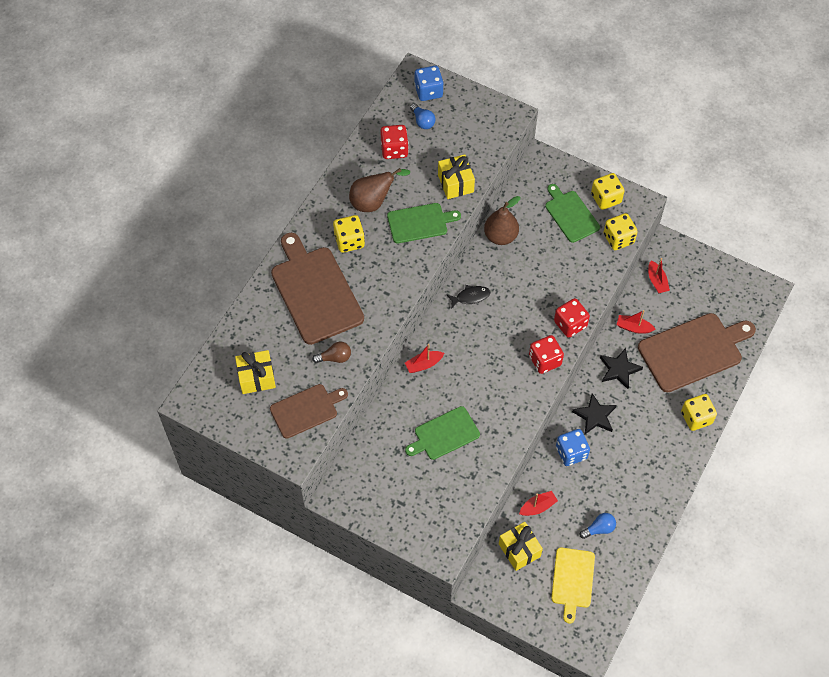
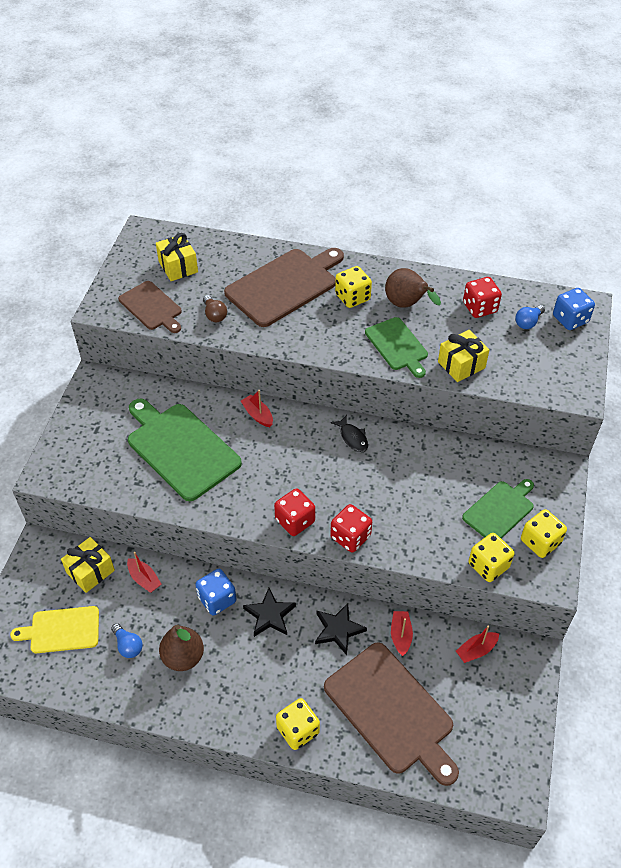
camera: 75 degrees right, 10 degrees down
green cutting board [405,406,480,460] -> green cutting board [128,399,242,501], size x1.70
brown pear [484,196,520,245] -> brown pear moved to [159,625,204,671]

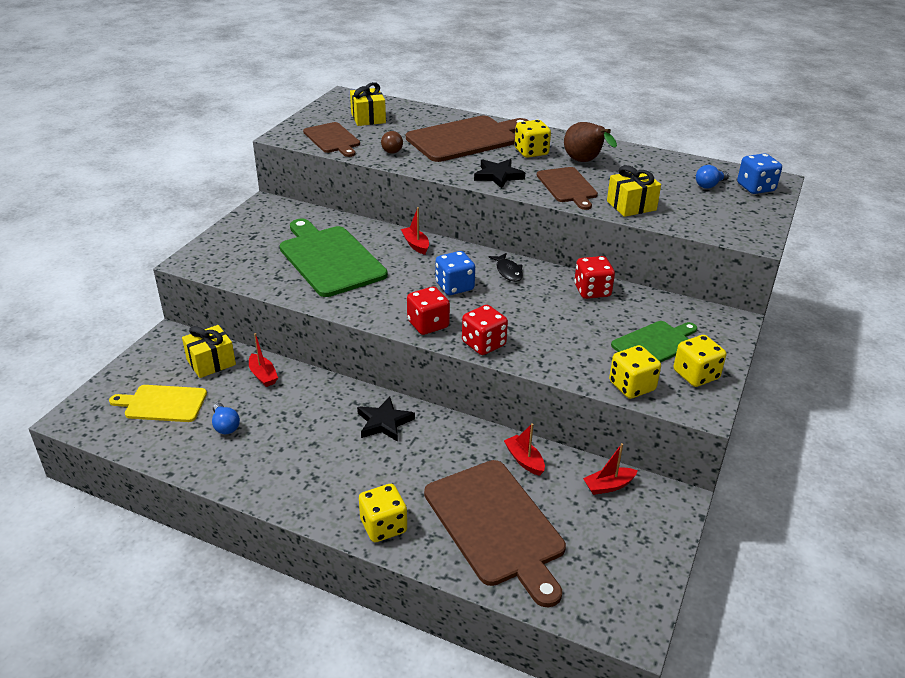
camera: 10 degrees right, 15 degrees down
brown pear [159,625,204,671] -> none
blue dice [195,569,236,616] -> blue dice moved to [436,251,475,295]
black star [315,603,367,655] -> black star moved to [474,159,525,188]
green cutting board [365,317,428,378] -> brown cutting board [537,167,598,210]
red boat [391,611,413,656] -> red boat turned 45 degrees counterclockwise [504,423,545,476]
red dice [463,277,502,318] -> red dice moved to [574,256,615,299]

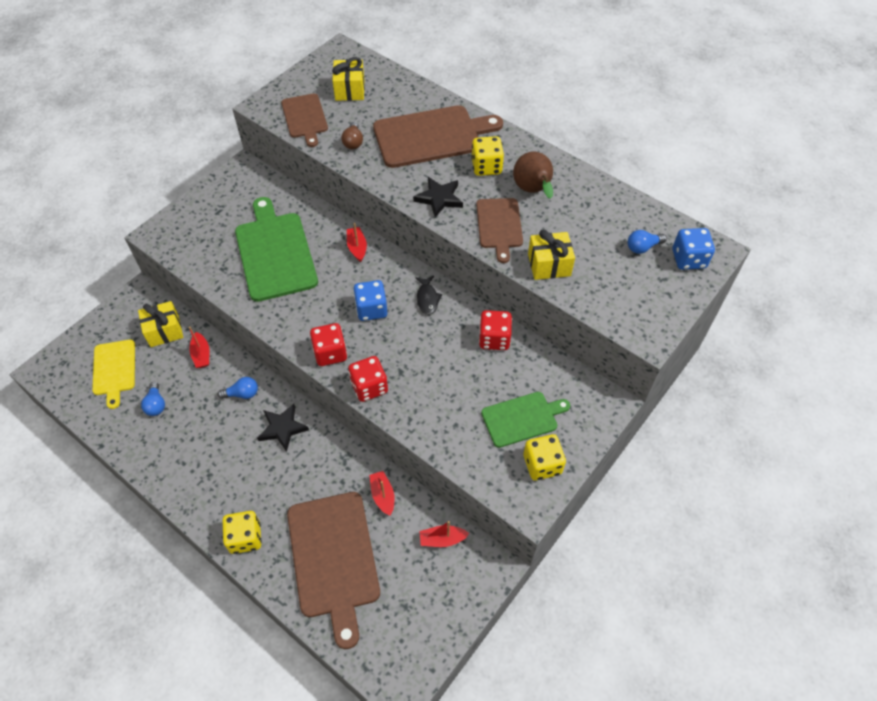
camera: 15 degrees right, 20 degrees up
yellow cutting board [109,385,207,422] -> yellow cutting board turned 120 degrees counterclockwise [92,340,135,409]
yellow dice [609,345,661,399] -> none
none -> blue light bulb [218,377,258,399]

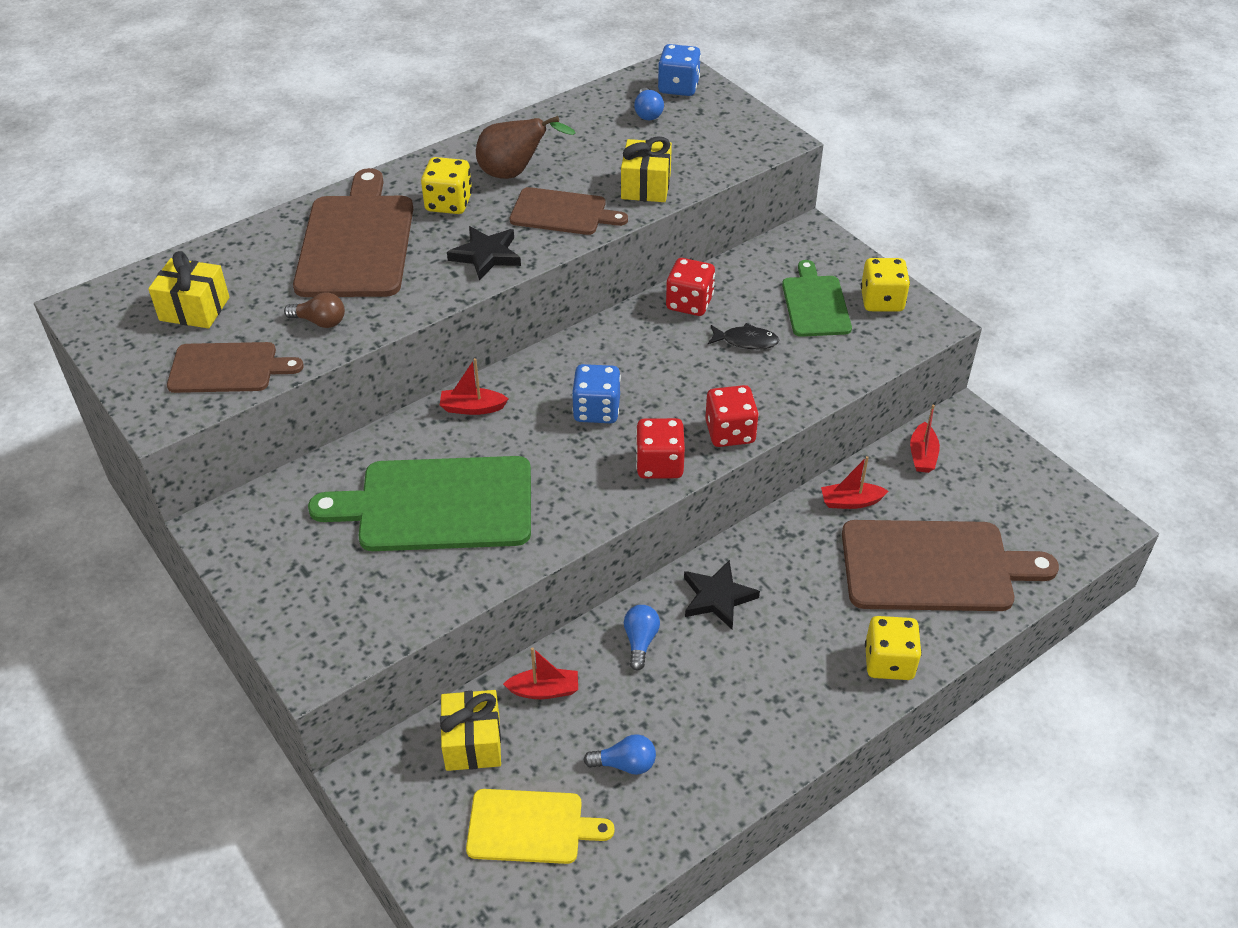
camera: 75 degrees left, 10 degrees down
black fish [415,276,442,315] -> black fish moved to [708,323,780,349]

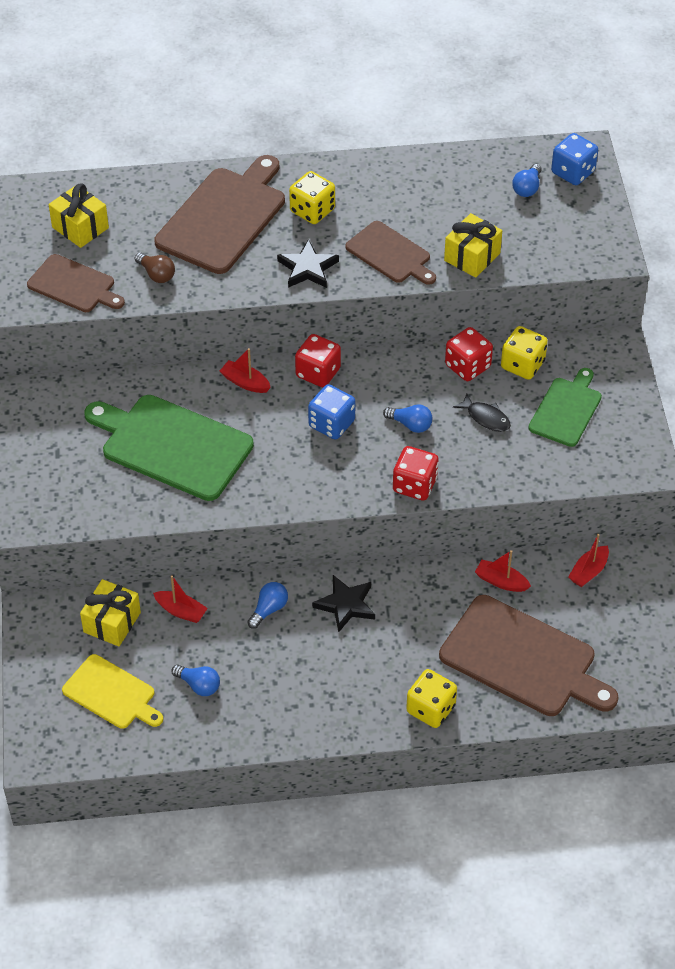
camera: 30 degrees right, 5 degrees up
brown pear [476,116,576,179] -> none
red dice [636,418,685,479] -> red dice moved to [295,334,341,387]
yellow dice [861,258,910,312] -> yellow dice moved to [501,326,548,380]
none -> blue light bulb [383,404,432,433]

